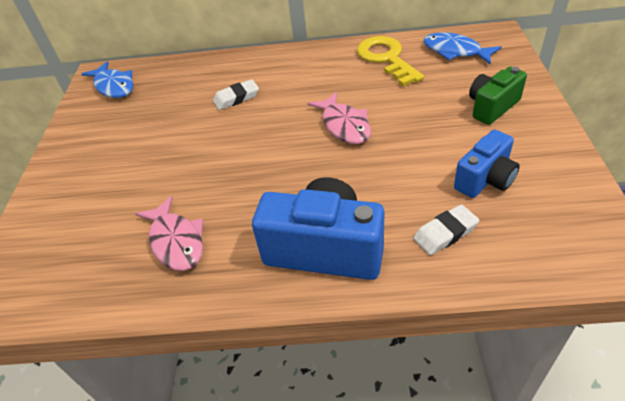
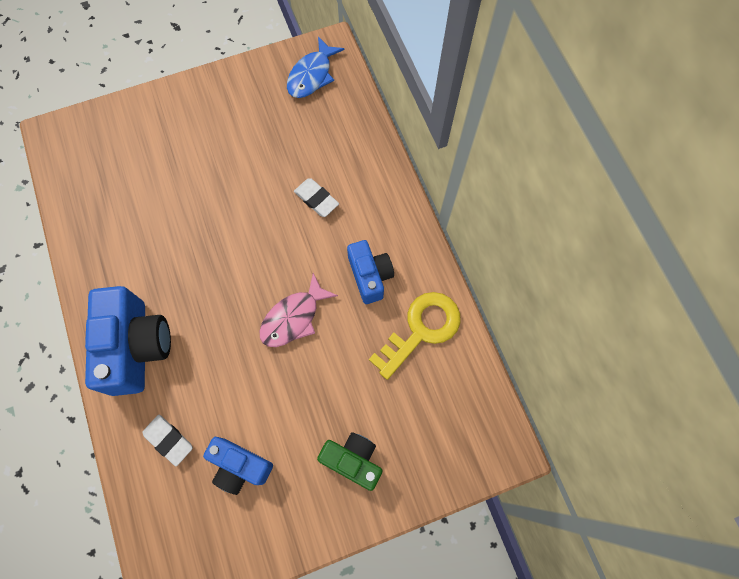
camera: 65 degrees right, 25 degrees up
pink fish [135,196,203,271] -> none
blue fish [423,32,501,64] -> none
none -> blue camera [347,240,394,304]

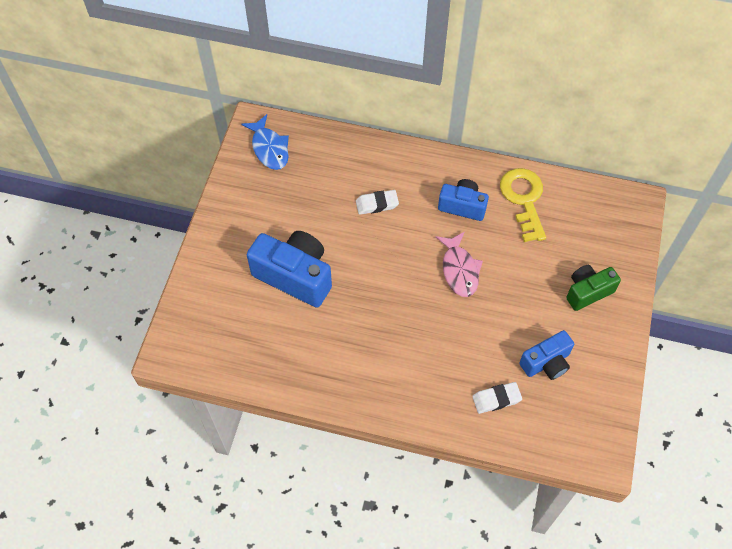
camera: 55 degrees left, 10 degrees down
blue camera [85,286,171,396] -> blue camera moved to [247,231,332,308]

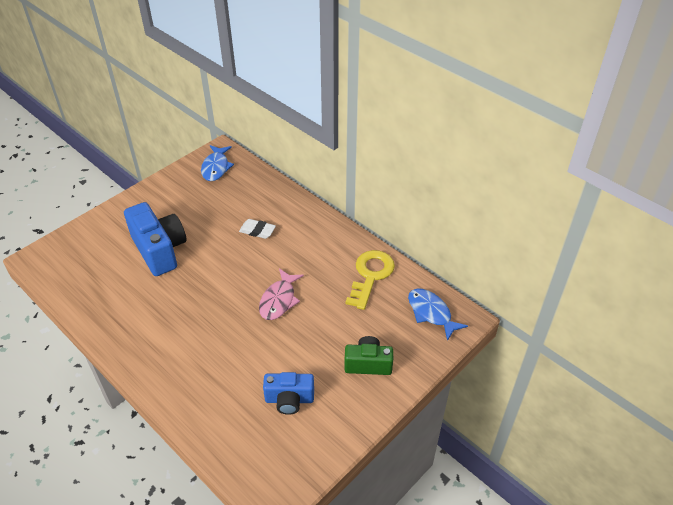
camera: 30 degrees right, 15 degrees down
blue camera [438,179,489,221] -> none
white eraser [472,382,522,414] -> none
none -> blue fish [408,289,468,341]

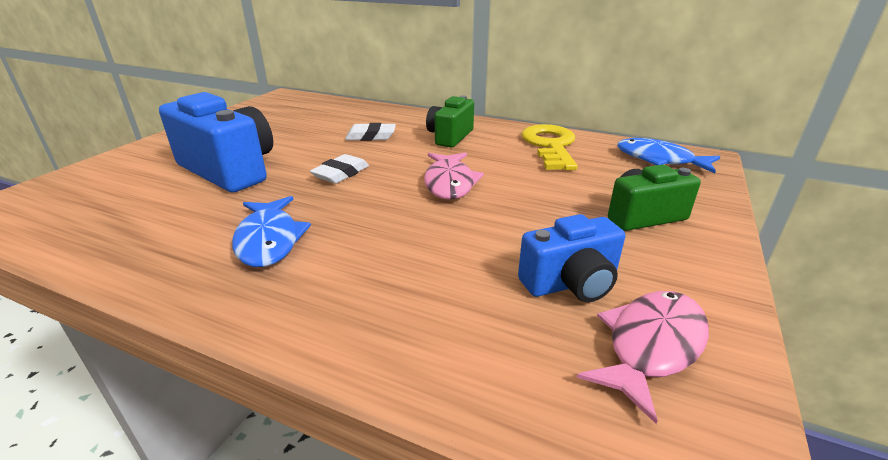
camera: 20 degrees left, 15 degrees down
blue fish [201,145,234,181] -> blue fish moved to [232,196,311,267]
none -> white eraser [310,154,369,184]
none -> green camera [426,95,474,147]
none -> pink fish [577,291,709,424]

